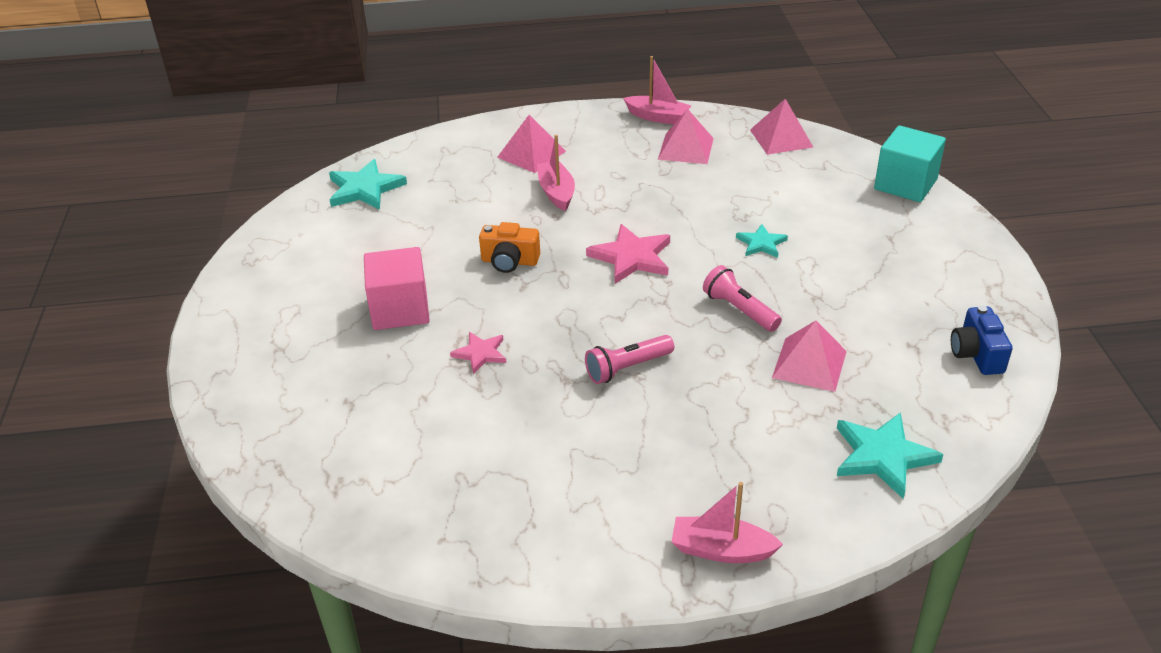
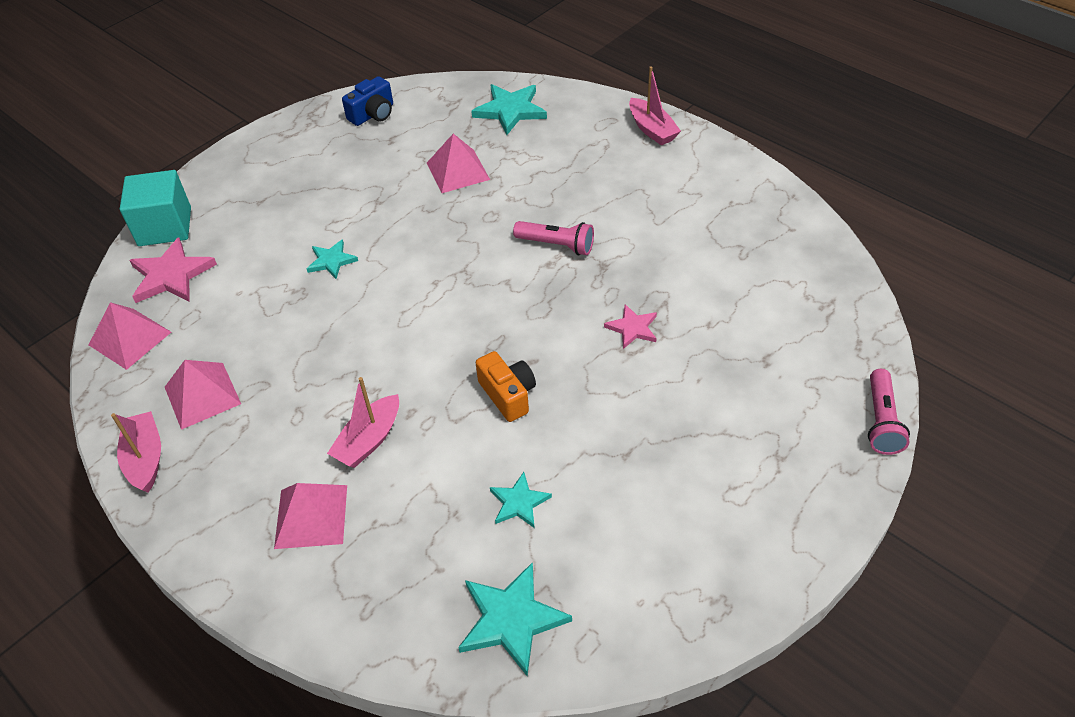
camera: 130 degrees left, 10 degrees up
pink cube [364,247,430,330] -> none
pink star [586,224,670,284] -> pink star moved to [130,237,217,303]
pink flashlight [703,265,782,332] -> pink flashlight moved to [868,369,910,455]
none -> turquoise star [490,472,552,528]

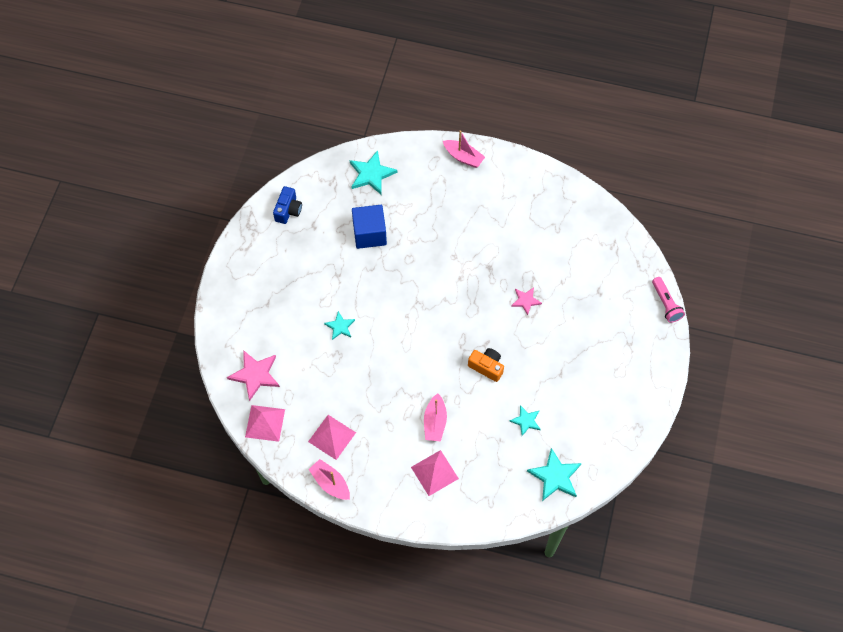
camera: 30 degrees left, 15 degrees up
turquoise cube [120,170,191,246] -> none
pink pyramid [427,134,490,193] -> blue cube [352,205,387,249]
pink flashlight [513,221,594,255] -> none

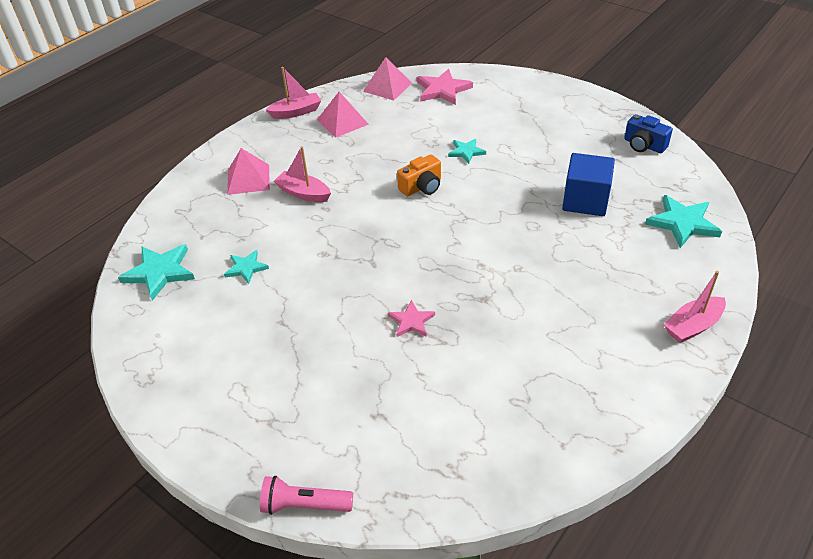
camera: 115 degrees right, 20 degrees down
orange camera [468,348,504,382] -> orange camera moved to [397,155,441,196]

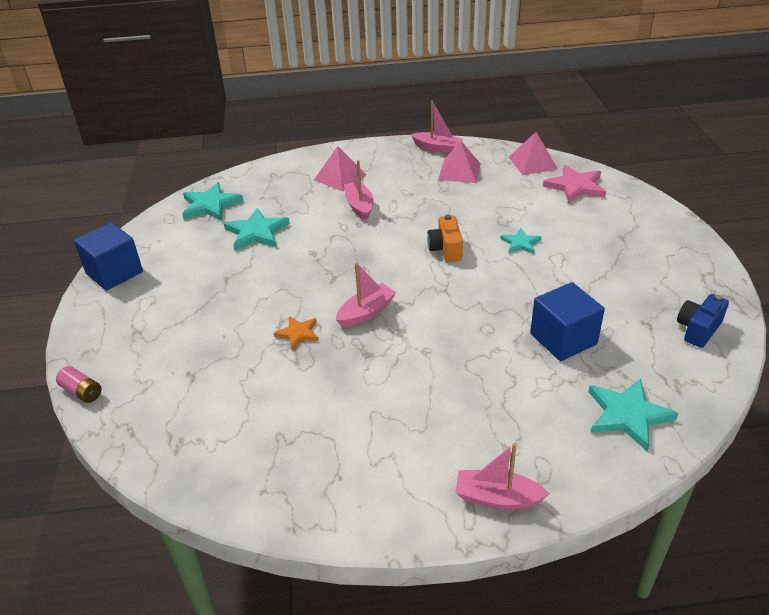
camera: 45 degrees right, 5 degrees down
turquoise star [224,250,269,284] -> turquoise star [224,208,290,250], size x1.68
pink flashlight [260,476,353,515] -> pink battery [56,366,101,403]
pink star [388,300,435,337] -> orange star [274,316,319,350]
orange camera [397,155,441,196] -> orange camera turned 75 degrees clockwise [427,215,463,262]
blue camera [624,114,673,153] -> blue camera turned 45 degrees clockwise [677,294,729,348]
none -> blue cube [74,222,143,291]
none -> pink boat [336,263,396,328]

